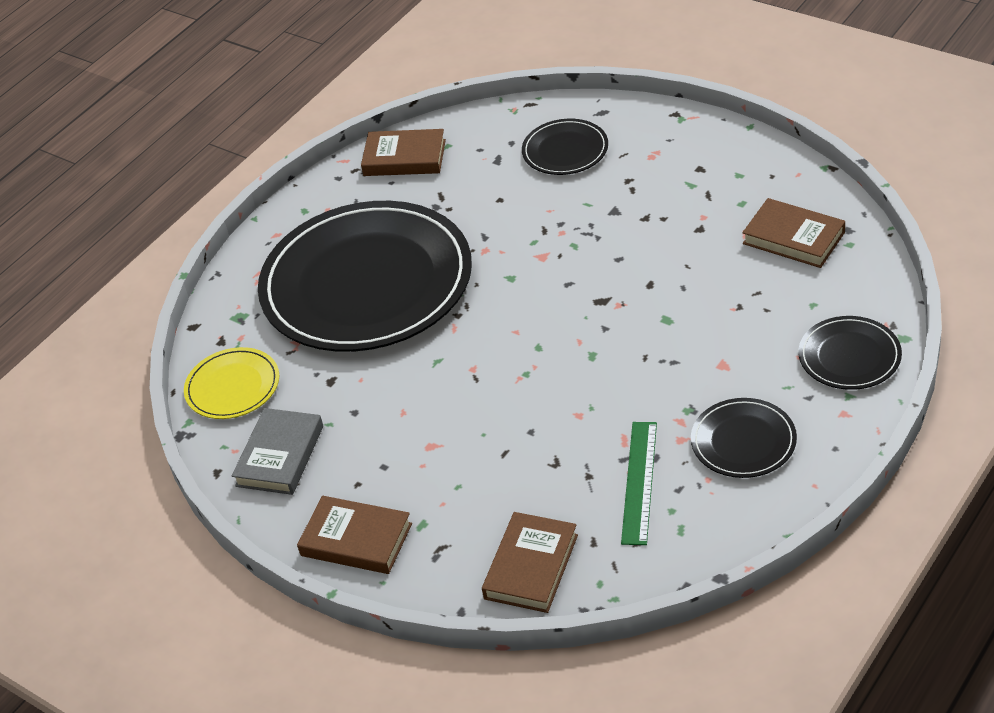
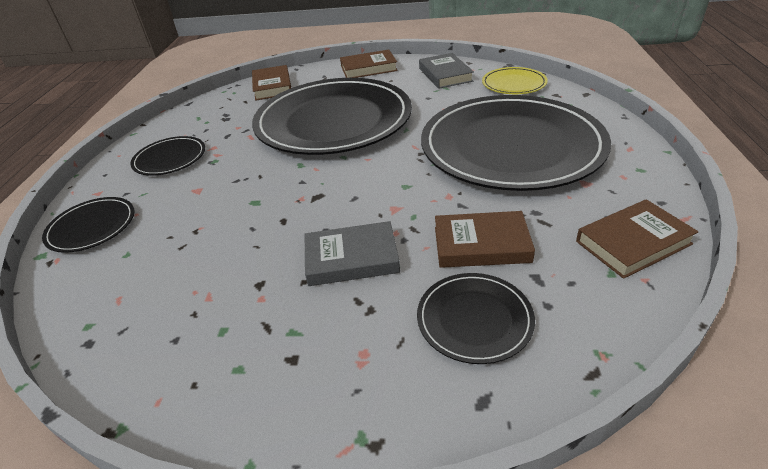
camera: 145 degrees right, 5 degrees down
green ruler [621,422,657,545] -> none
brown book [742,198,845,268] -> brown book moved to [435,211,535,268]
none -> black plate [252,78,412,155]
none -> grey book [305,221,400,286]

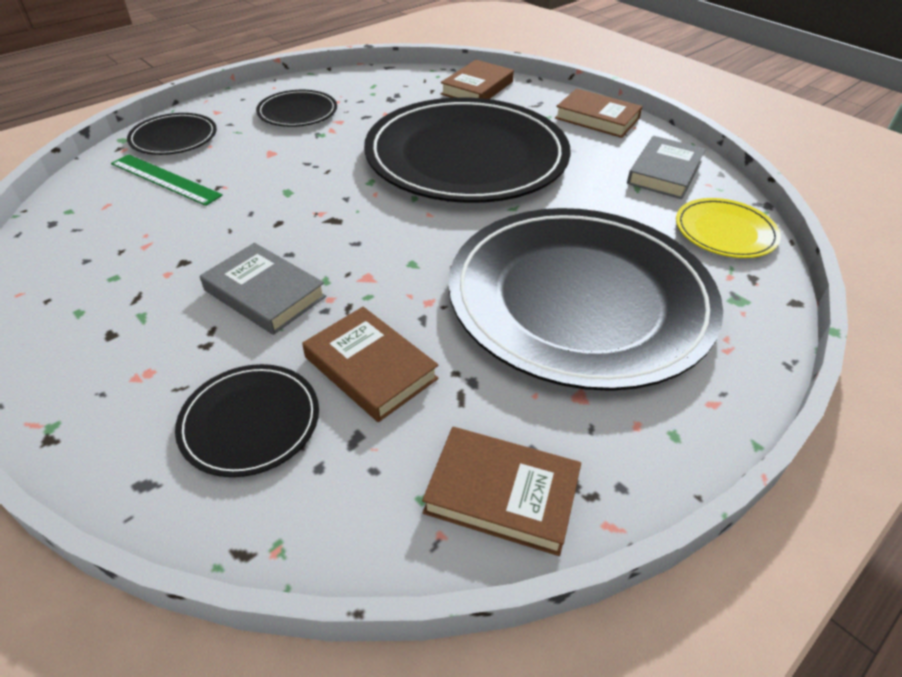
camera: 40 degrees right, 5 degrees up
none -> green ruler [111,154,223,206]

